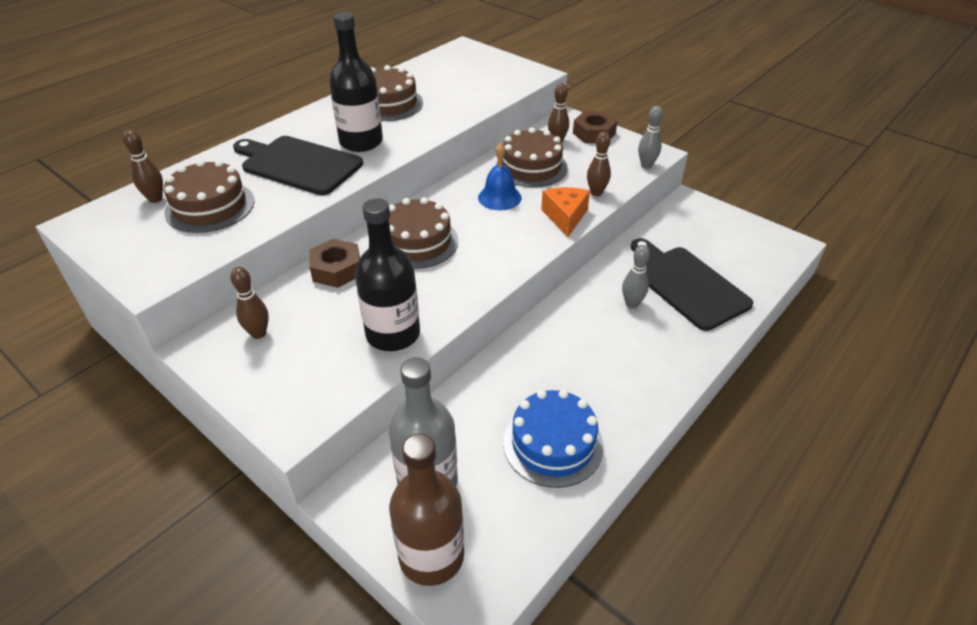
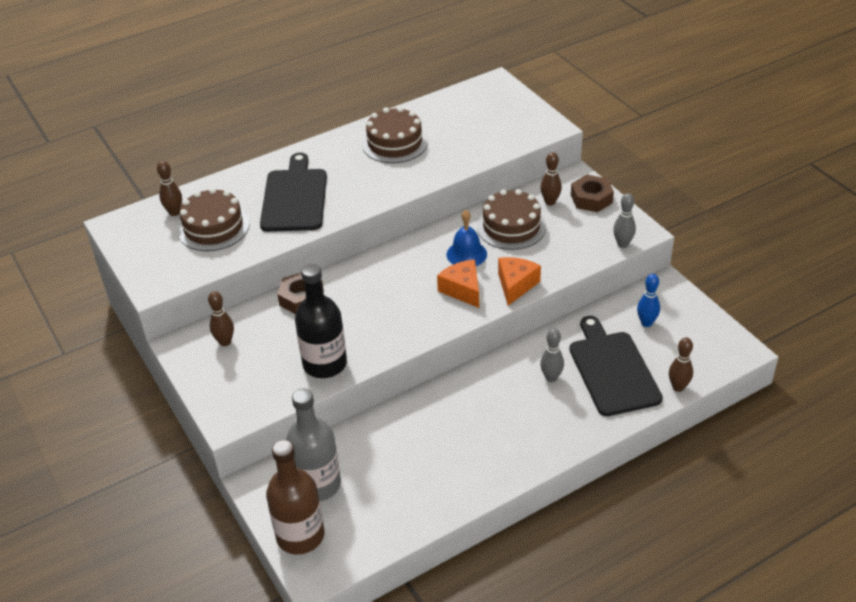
camera: 20 degrees right, 0 degrees up
black cutting board [233,136,363,195] -> black cutting board turned 45 degrees clockwise [260,153,327,232]
black bottle [329,12,383,152] -> none
brown cake [389,197,458,269] -> none
blue cake [503,390,604,488] -> none
brown bowling pin [587,131,611,196] -> brown bowling pin moved to [669,338,693,392]
none -> orange cheese [437,259,479,308]
none -> blue bowling pin [637,274,660,327]

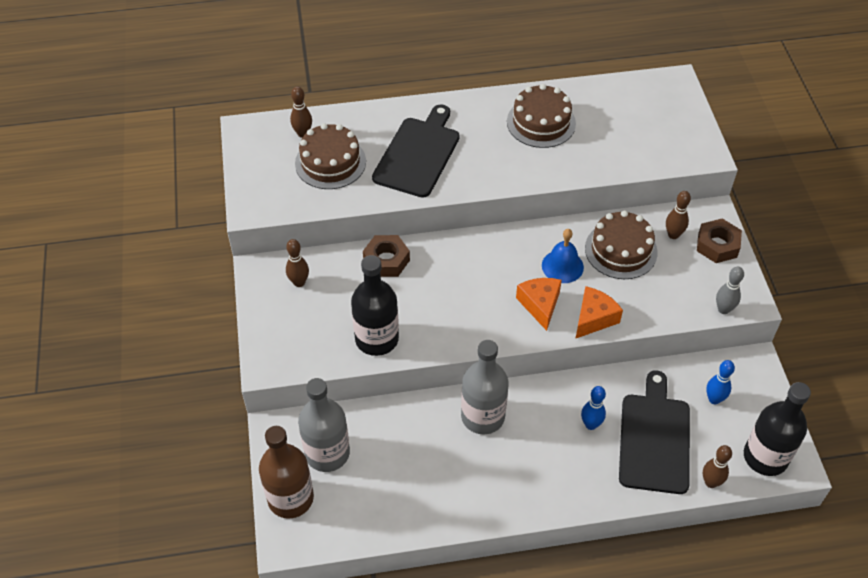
camera: 20 degrees right, 10 degrees up
grey bowling pin [540,328,564,382] -> blue bowling pin [581,386,606,430]
none -> grey bottle [461,340,509,434]
none -> black bottle [744,382,811,476]

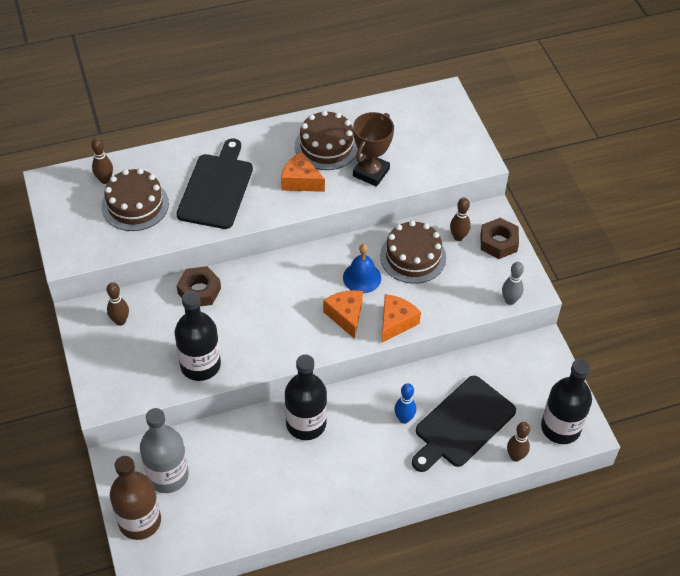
camera: 10 degrees left, 0 degrees up
grey bottle [461,340,509,434] -> black bottle [285,354,327,440]
black cutting board [619,370,690,494] -> black cutting board turned 135 degrees counterclockwise [412,376,516,472]
blue bowling pin [706,360,735,405] -> none
none -> orange cheese [281,152,325,192]
none -> brown trophy [353,112,394,187]

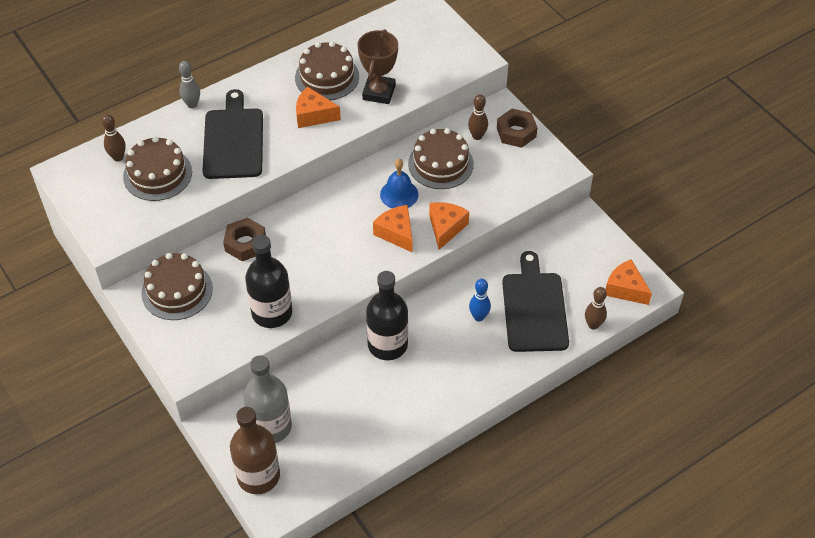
camera: 15 degrees left, 0 degrees up
brown bowling pin [107,282,129,326] -> brown cake [141,253,213,320]
black cutting board [412,376,516,472] -> black cutting board turned 150 degrees clockwise [502,251,569,352]
grey bowling pin [502,262,524,305] -> grey bowling pin moved to [179,61,200,108]
black bottle [541,359,592,444] -> orange cheese [605,259,652,305]

